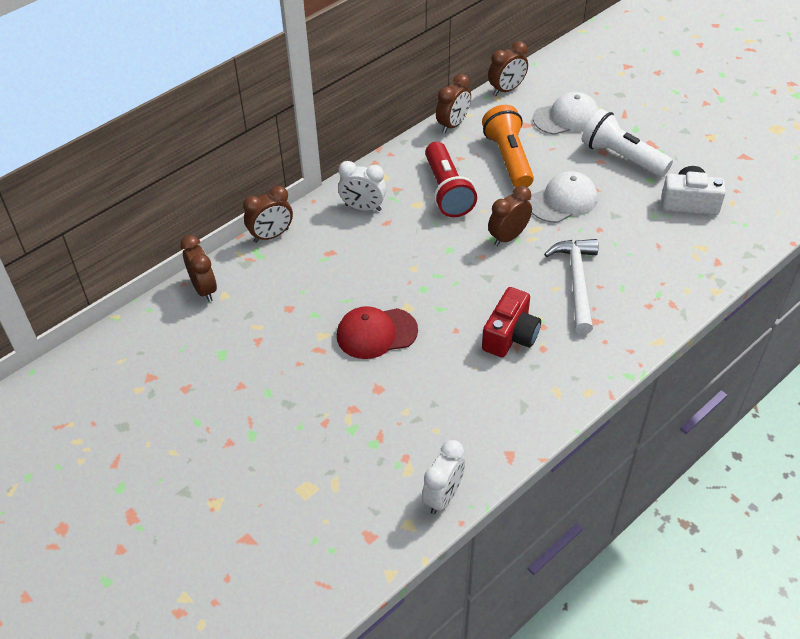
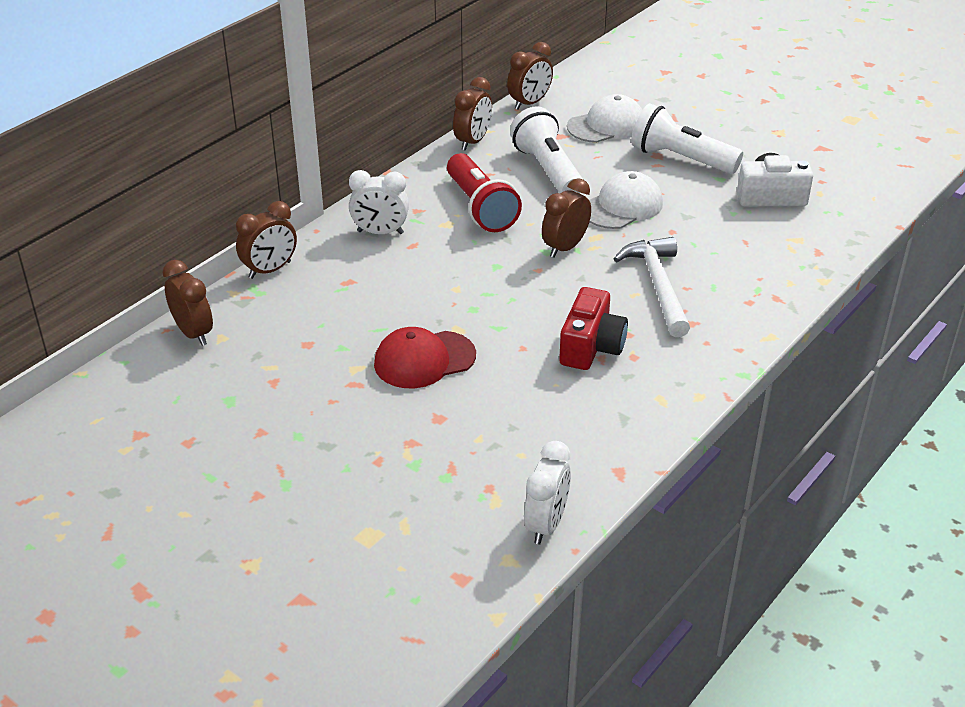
camera: 10 degrees left, 10 degrees down
orange flashlight [482,105,534,187] -> white flashlight [510,106,583,194]

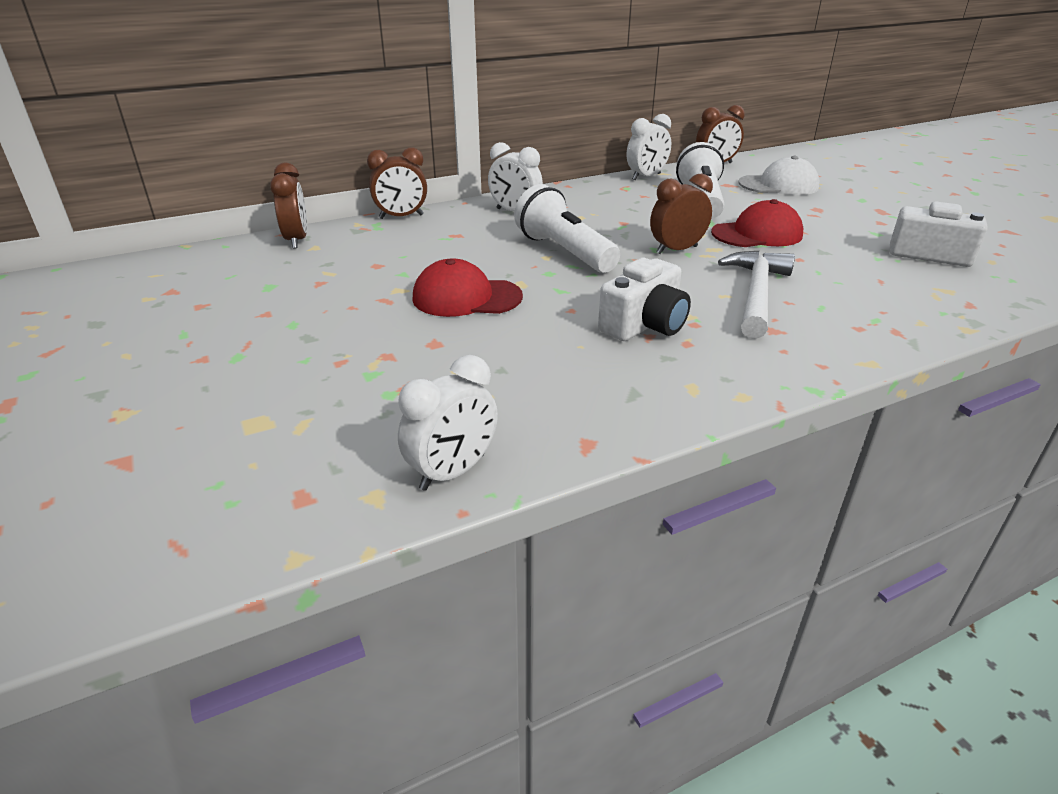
camera: 25 degrees right, 5 degrees down
red flashlight [447,153,522,232] -> none
brown clock [453,77,492,151] -> white clock [627,114,671,180]
red camera [559,287,628,370] -> white camera [598,258,691,341]
white cap [589,171,663,229] -> red cap [711,199,803,247]
white flashlight [632,103,743,174] -> white flashlight moved to [514,184,620,273]

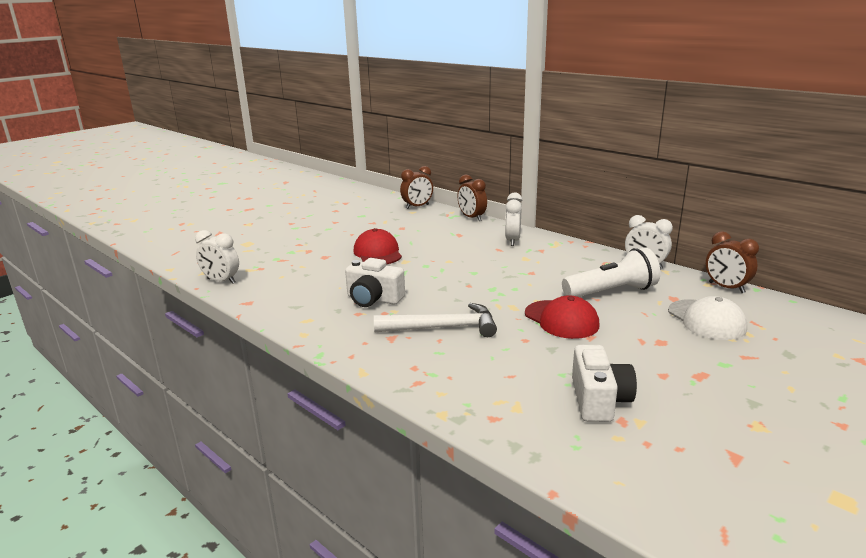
camera: 70 degrees right, 10 degrees down
white flashlight [514,184,620,273] -> none
brown clock [650,174,713,254] -> none

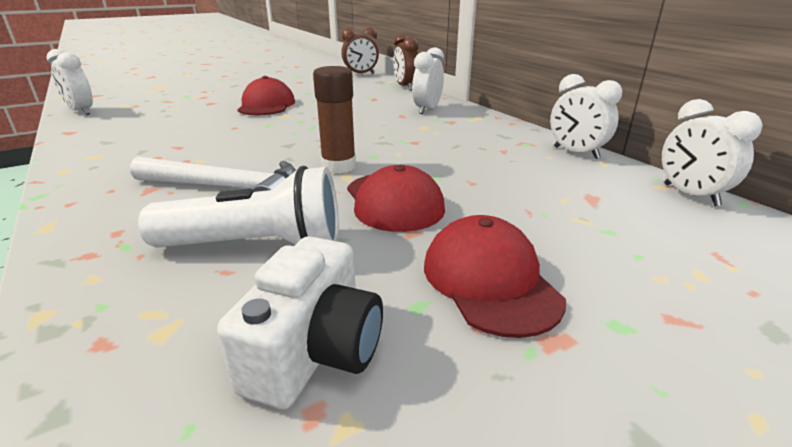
camera: 15 degrees right, 5 degrees up
white camera [345,258,405,307] -> none
white flashlight [562,247,660,297] -> white flashlight moved to [138,166,339,248]
white cap [668,296,747,340] -> none
brown clock [706,231,759,293] -> white clock [662,99,763,206]
none -> brown glue stick [313,66,356,174]
none -> red cap [424,215,566,338]

